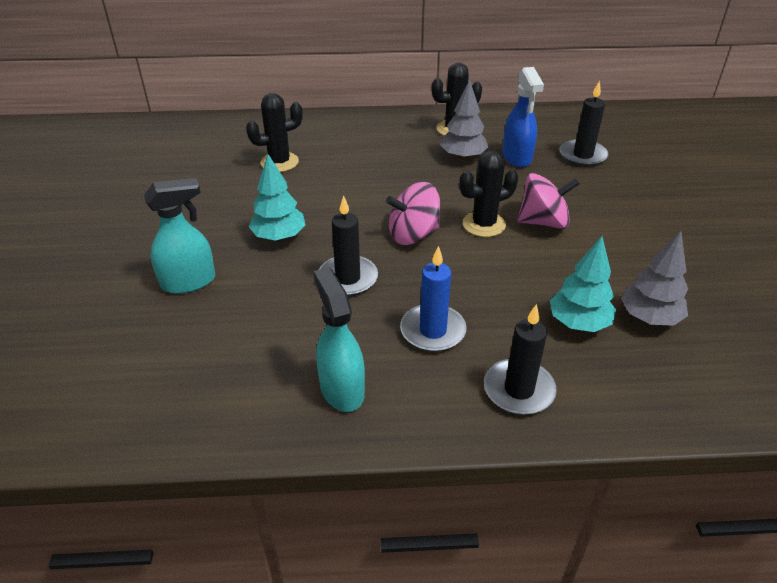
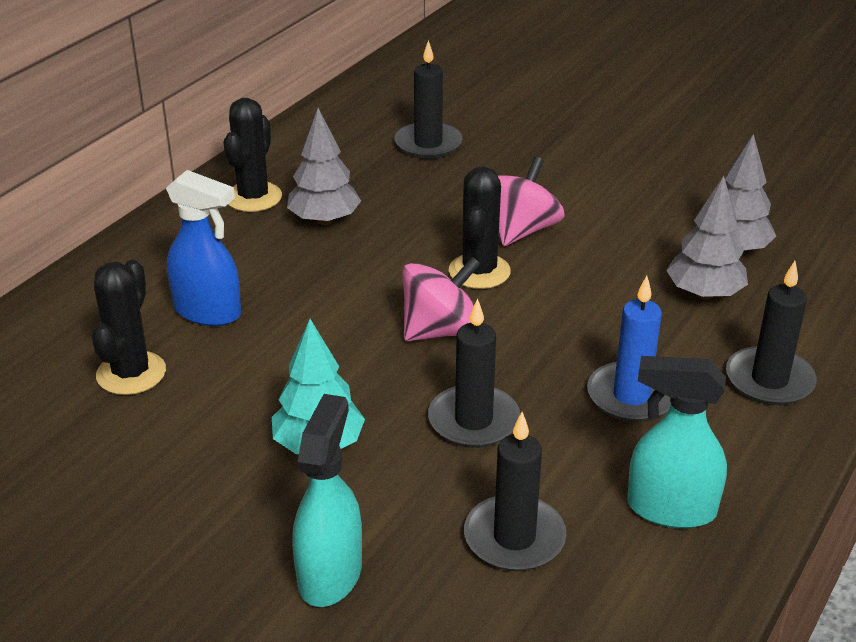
camera: 55 degrees left, 5 degrees down
pink spinning top [386,182,440,245] -> pink spinning top turned 135 degrees counterclockwise [402,256,481,341]
blue spray bottle [502,67,544,167] -> blue spray bottle moved to [166,170,241,326]
turquoise tree [550,236,616,332] -> grey tree [666,176,748,300]
none -> black candle [464,412,567,571]

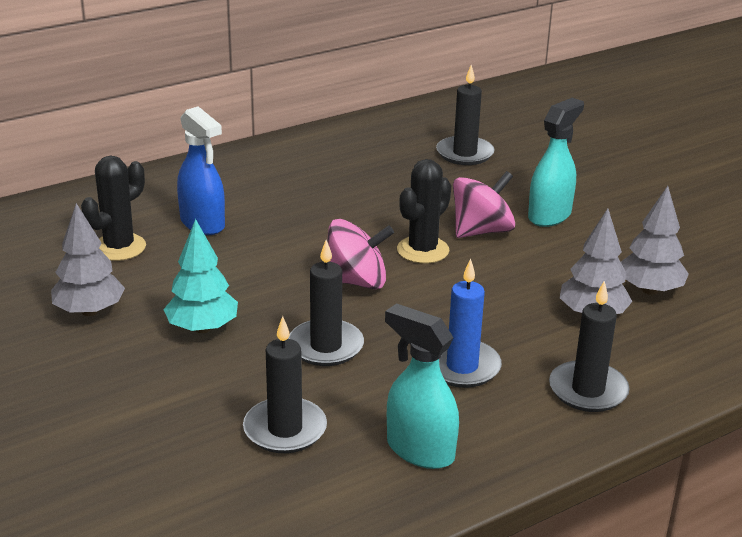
camera: 25 degrees right, 5 degrees down
black cactus [223,98,282,212] -> none
grey tree [287,108,361,225] -> grey tree moved to [51,203,125,316]
turquoise spray bottle [292,394,362,607] -> turquoise spray bottle moved to [528,98,584,227]

